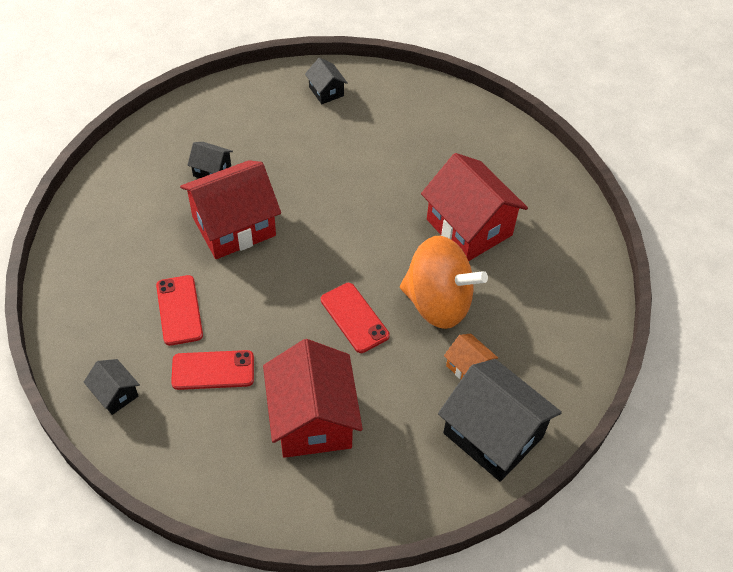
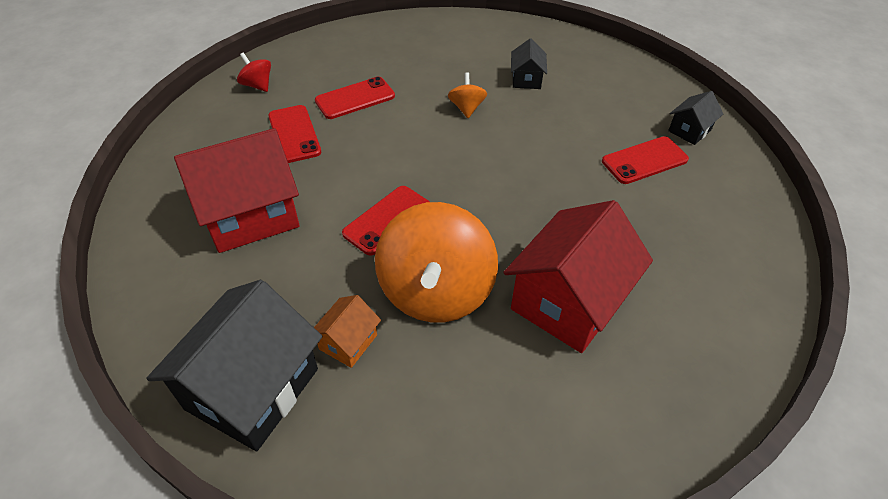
camera: 75 degrees right, 5 degrees down
black house [84,359,140,415] -> red spinning top [237,52,271,92]
red house [180,160,281,259] -> orange spinning top [448,72,487,118]
none -> red phone [602,136,689,184]

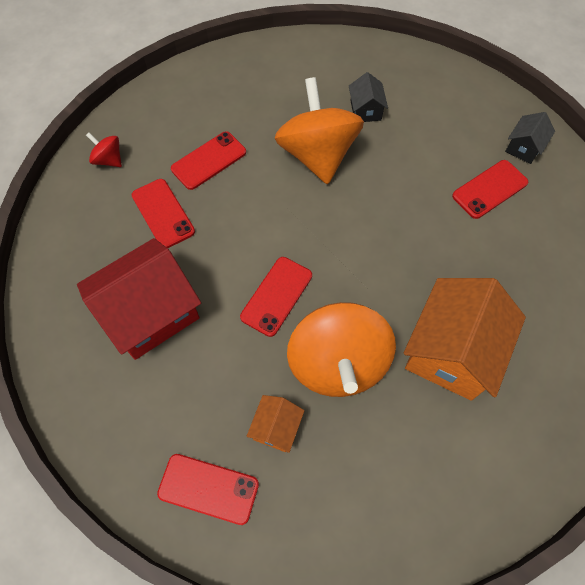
camera: 10 degrees left, 15 degrees up
black house [147,280,322,451] -> red phone [157,454,259,525]
orange spinning top [448,72,487,118] -> orange spinning top [275,77,364,184], size x2.30
red house [504,200,653,353] -> orange house [404,278,526,401]

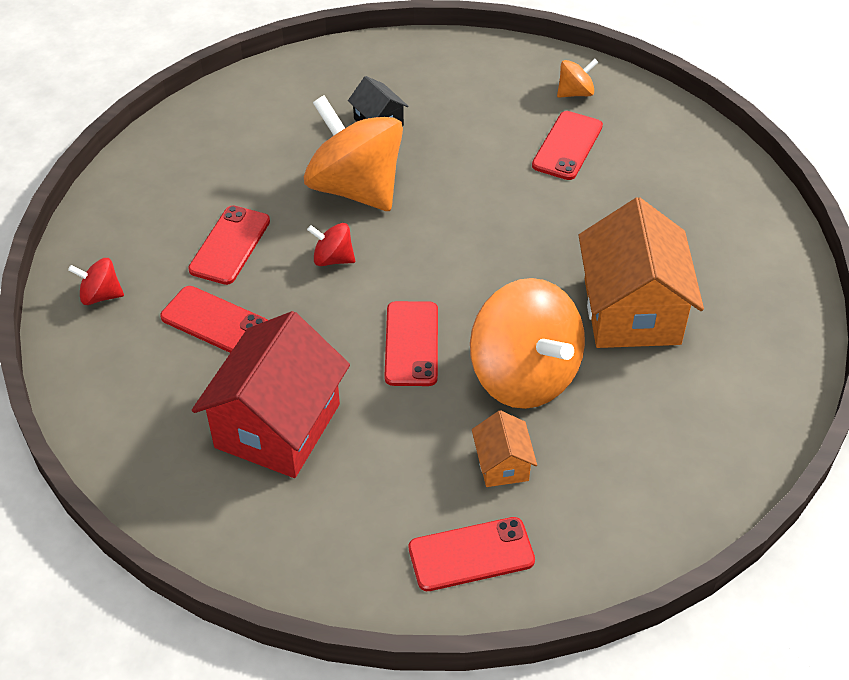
camera: 30 degrees left, 15 degrees down
black house [505,112,555,164] -> orange spinning top [557,59,598,98]
none -> red spinning top [307,223,355,266]

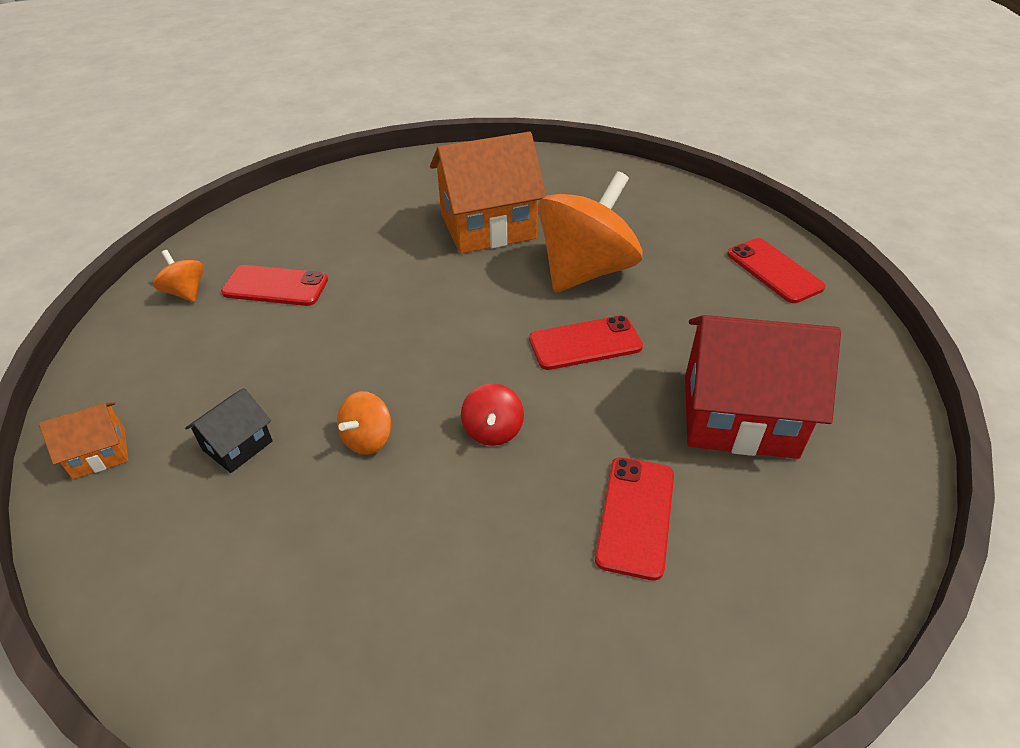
camera: 105 degrees left, 5 degrees down
red spinning top [68,258,124,305] -> none
red phone [188,206,270,285] -> none
orange spinning top [304,95,403,211] -> orange spinning top [337,391,391,455], size x0.44
orange house [472,410,537,487] -> orange house moved to [39,402,128,479]

